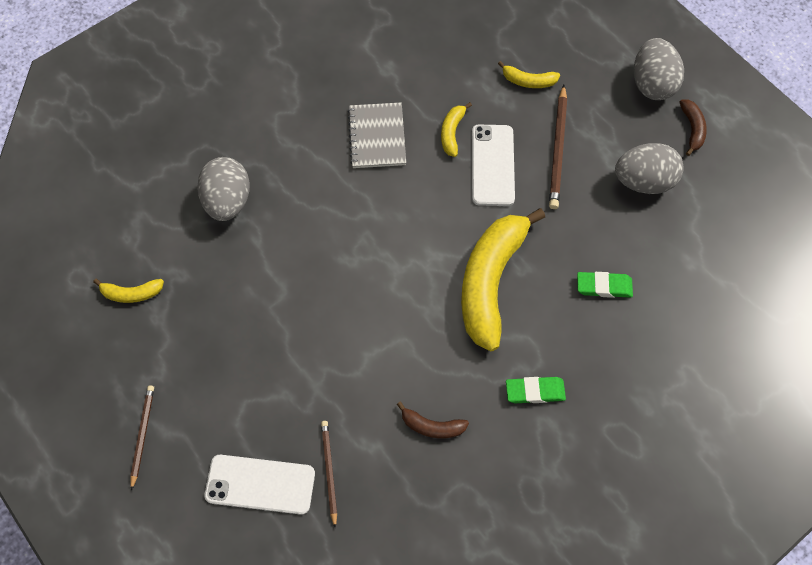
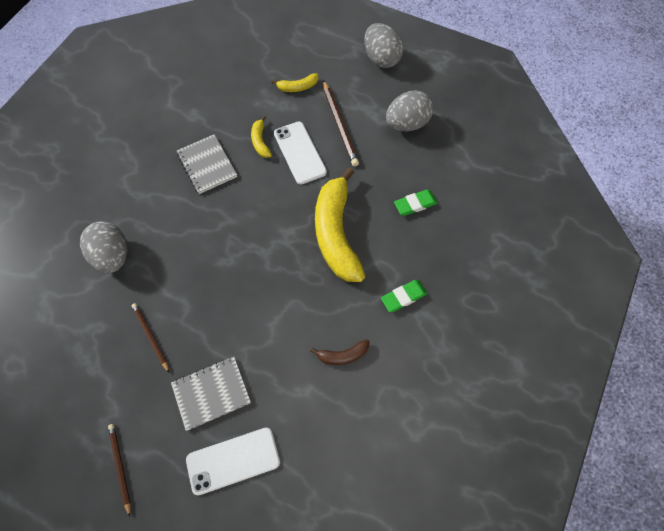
camera: 25 degrees left, 0 degrees up
yellow banana [93,279,164,303] -> none
brown pencil [321,421,337,528] -> brown pencil moved to [132,303,169,372]
brown banana [679,99,707,156] -> none
none -> grey notebook [171,357,251,431]

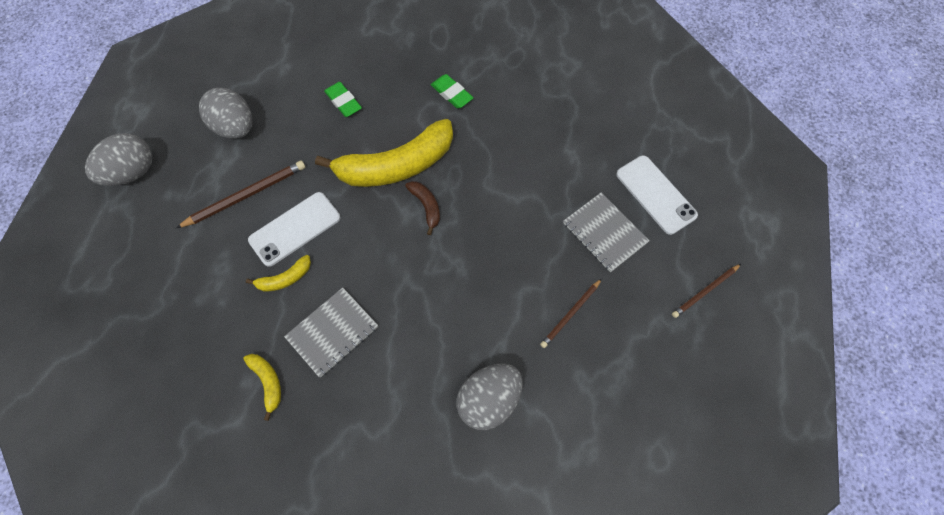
camera: 105 degrees left, 0 degrees up
yellow banana [271,73,318,92] -> yellow banana moved to [243,354,281,421]
brown banana [310,339,369,365] -> brown banana moved to [405,181,440,235]

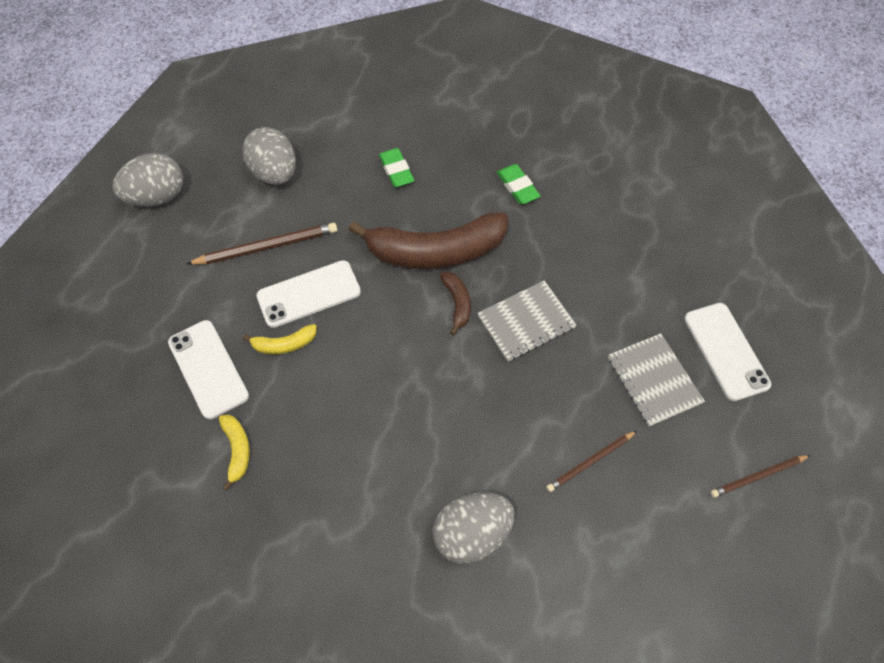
camera: 15 degrees right, 5 degrees down
grey notebook [284,287,378,378] -> grey notebook moved to [478,280,576,361]
yellow banana [315,119,453,187] -> brown banana [348,212,508,269]
none -> white phone [168,320,249,419]

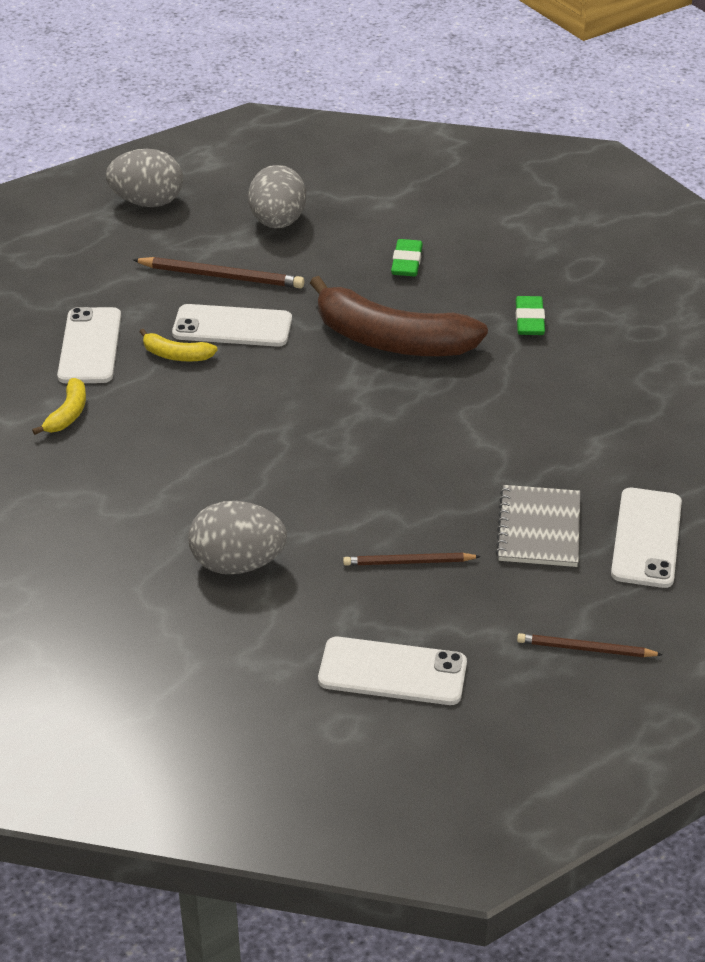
camera: 30 degrees right, 20 degrees down
brown banana [440,272,470,335] -> none
grey notebook [478,280,576,361] -> none
none -> white phone [318,637,467,705]

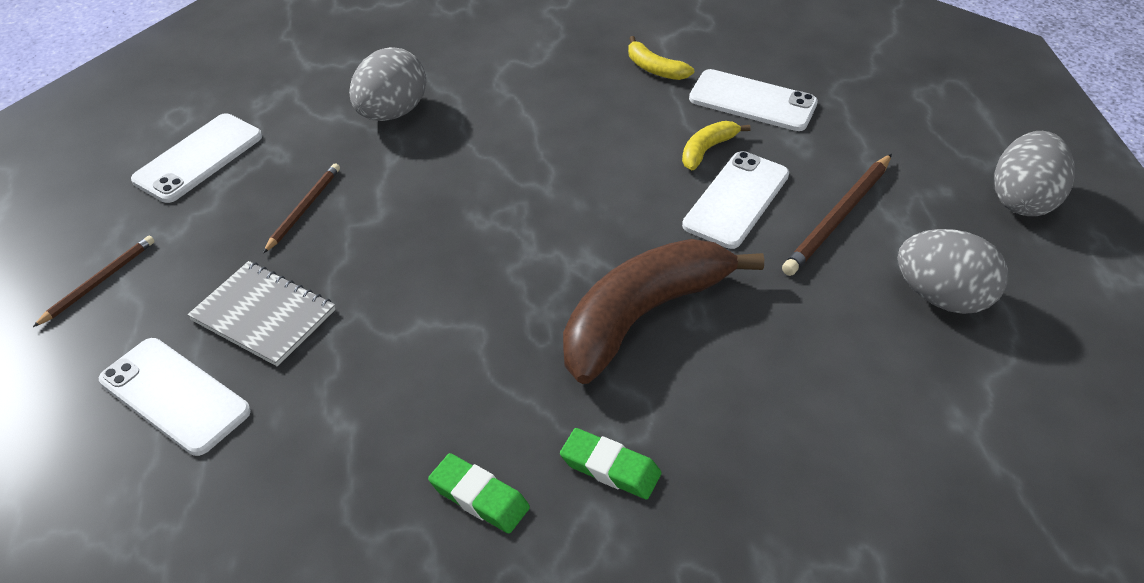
camera: 115 degrees right, 5 degrees up
green eraser [391,239,423,276] -> green eraser moved to [428,453,530,534]

